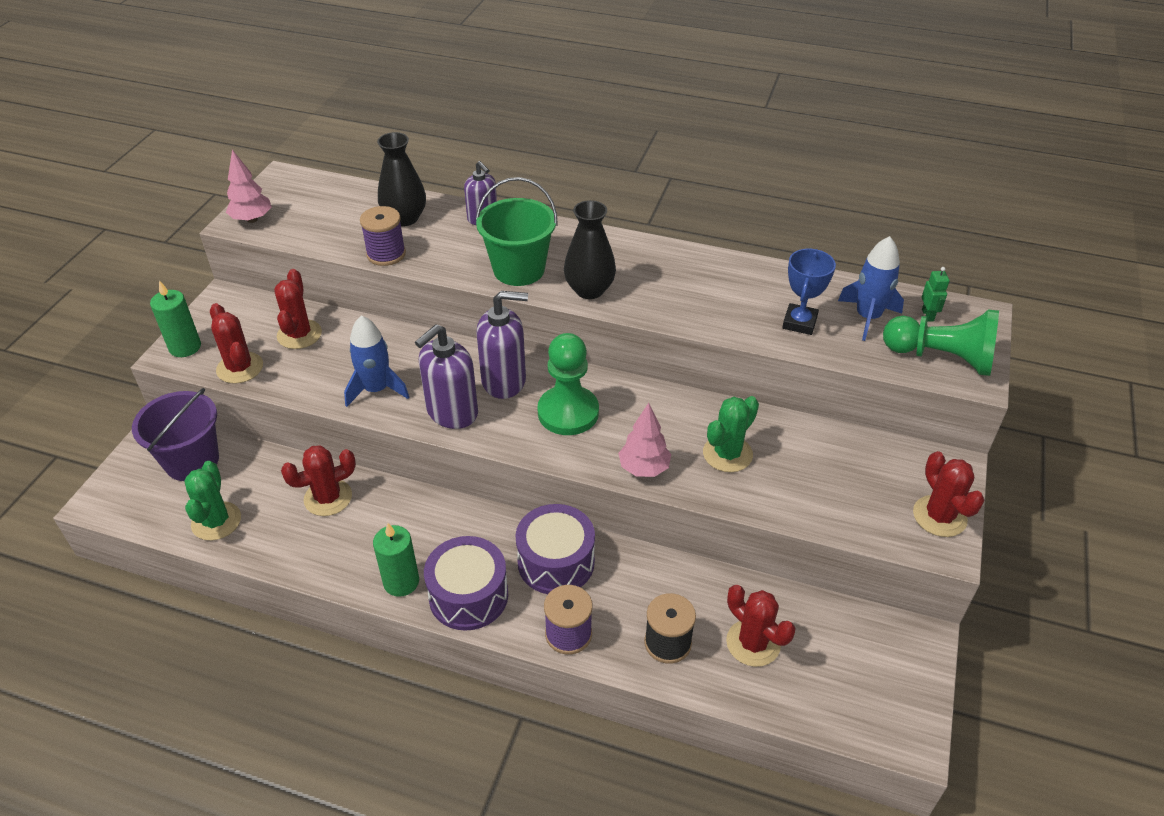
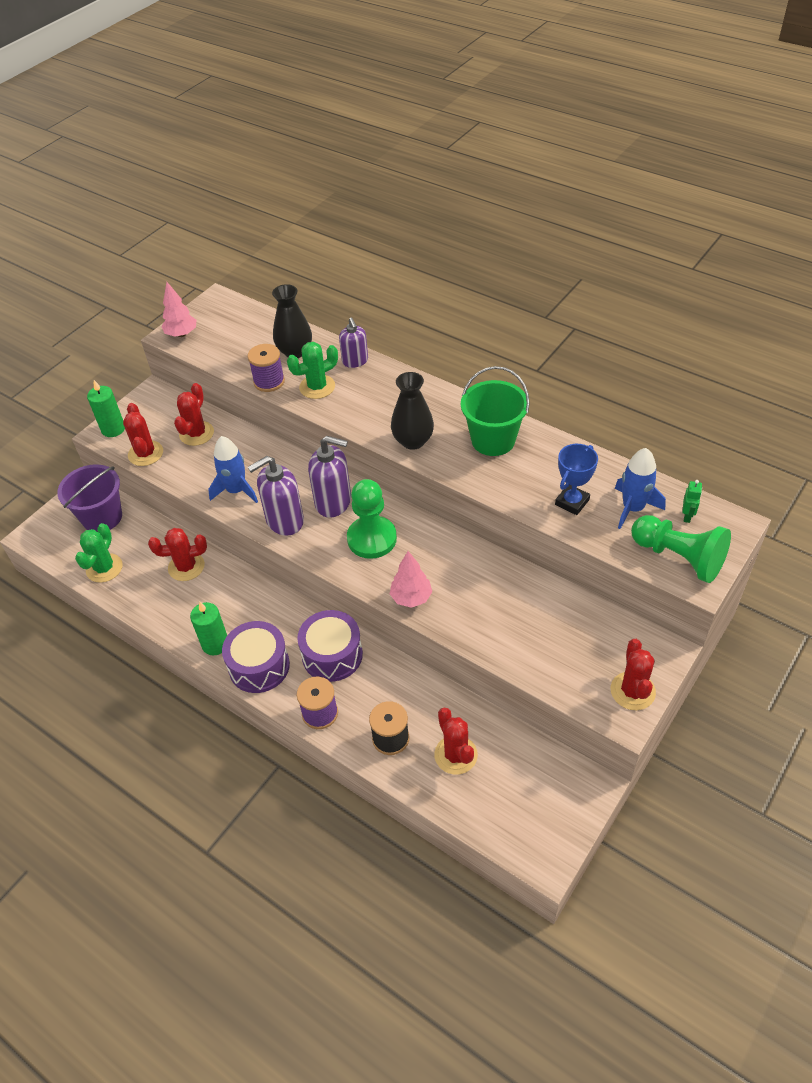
camera: 20 degrees right, 5 degrees up
green bucket [476,177,558,286] -> green bucket moved to [461,366,530,456]
green cactus [703,396,759,472] -> green cactus moved to [287,342,338,399]

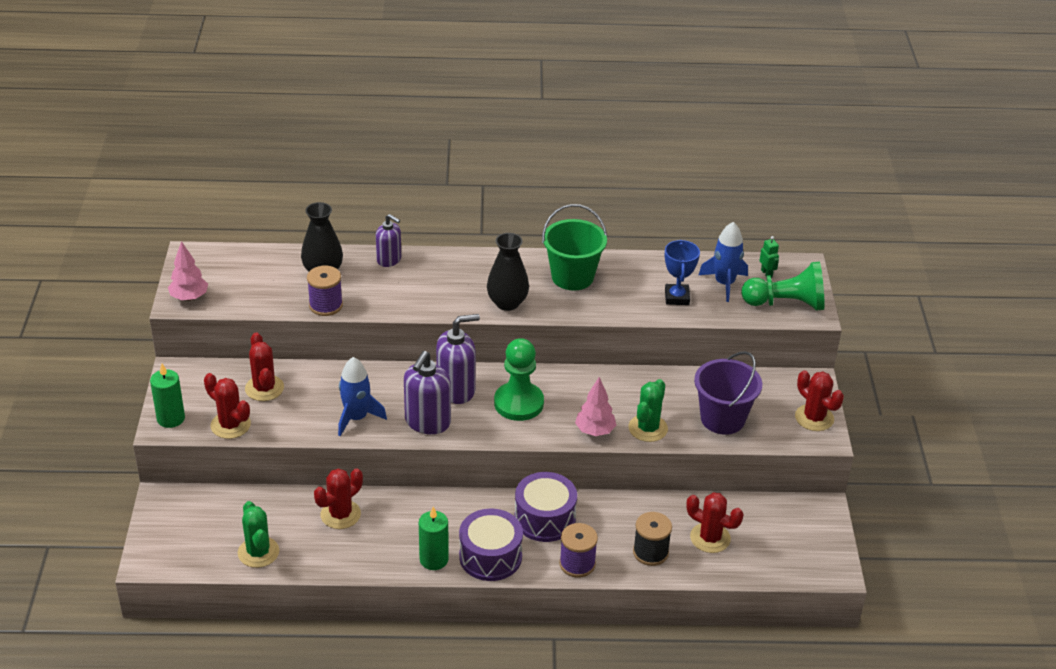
camera: 40 degrees left, 10 degrees down
purple bucket [57,464,122,532] -> purple bucket moved to [694,351,762,435]
green cactus [287,342,338,399] -> green cactus moved to [629,379,668,442]

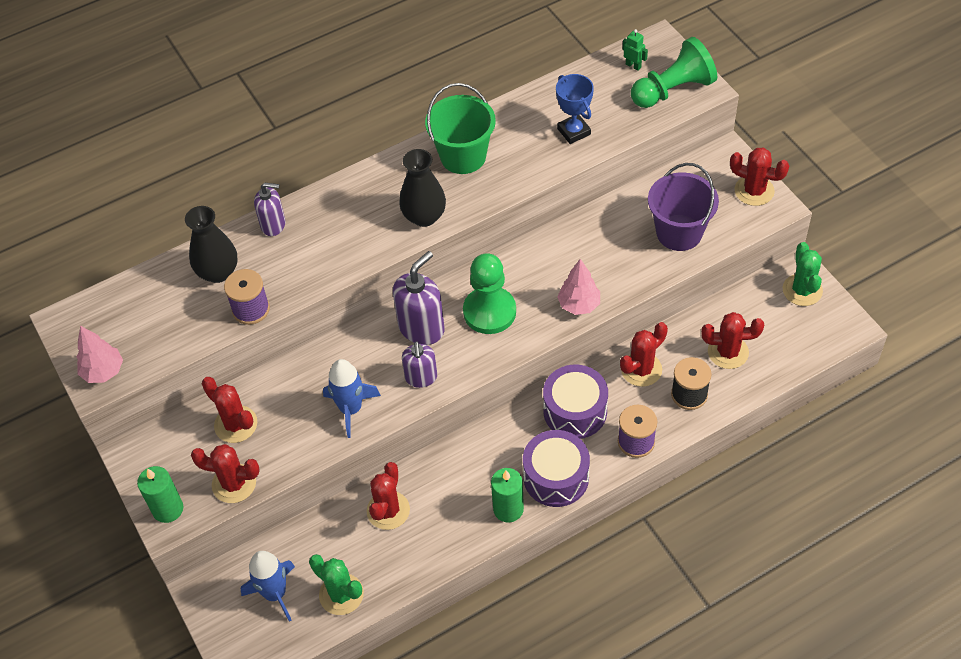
camera: 25 degrees left, 15 degrees up
purple soap dispenser [404,351,451,434] -> purple soap dispenser [402,341,437,388], size x0.63
green cactus [629,379,668,442] -> green cactus moved to [782,242,823,306]
blue rocket [699,222,748,302] -> blue rocket moved to [241,551,295,622]
none -> red cactus [620,322,668,387]

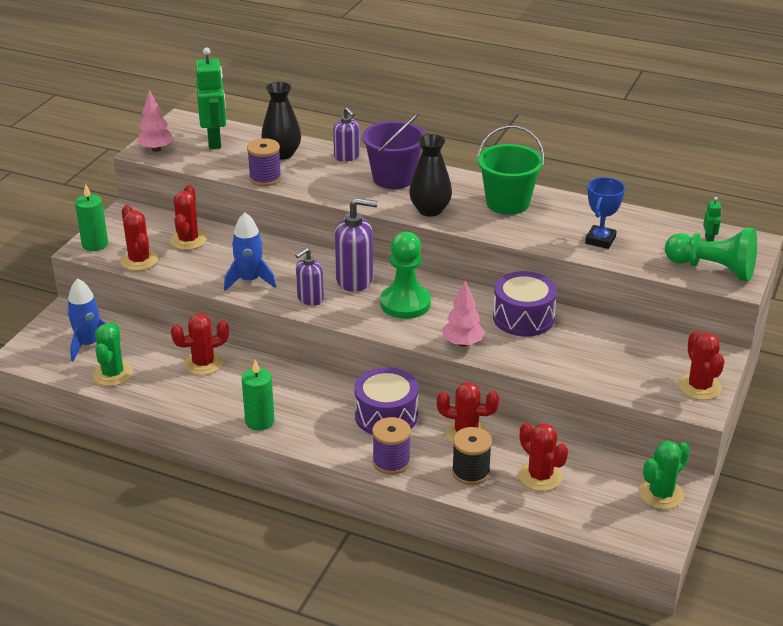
camera: 50 degrees right, 20 degrees down
purple drum [523,430,590,507] -> purple drum moved to [493,271,557,336]
purple bucket [648,163,719,251] -> purple bucket moved to [362,113,426,189]
none -> green robot [196,48,226,149]

